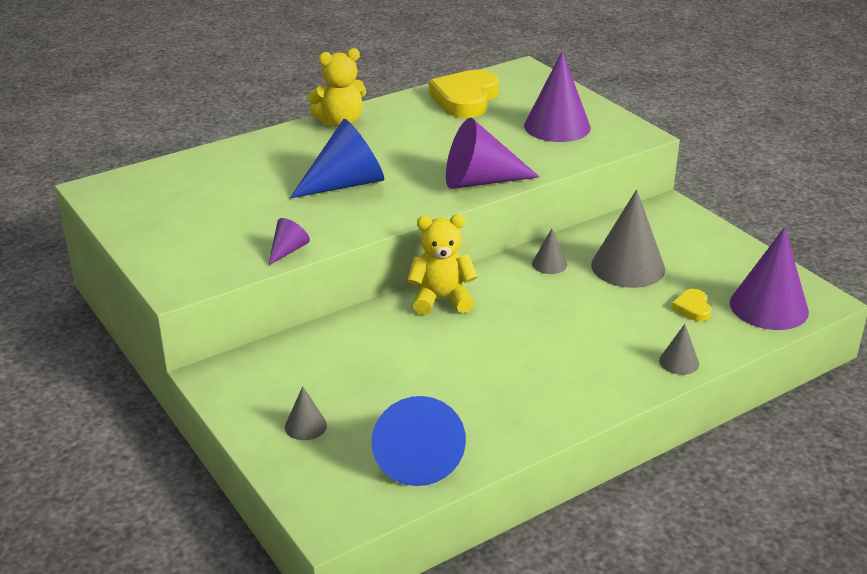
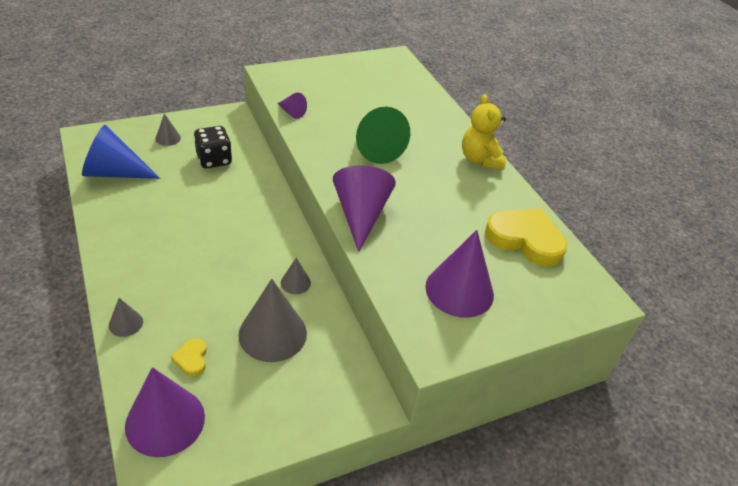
camera: 95 degrees right, 10 degrees up
blue cone [290,119,384,198] -> green cone [356,107,410,164]
yellow teddy bear [407,214,478,315] -> none
yellow heart [671,289,711,321] -> yellow heart turned 105 degrees counterclockwise [171,338,207,377]
none -> black dice [194,126,232,168]

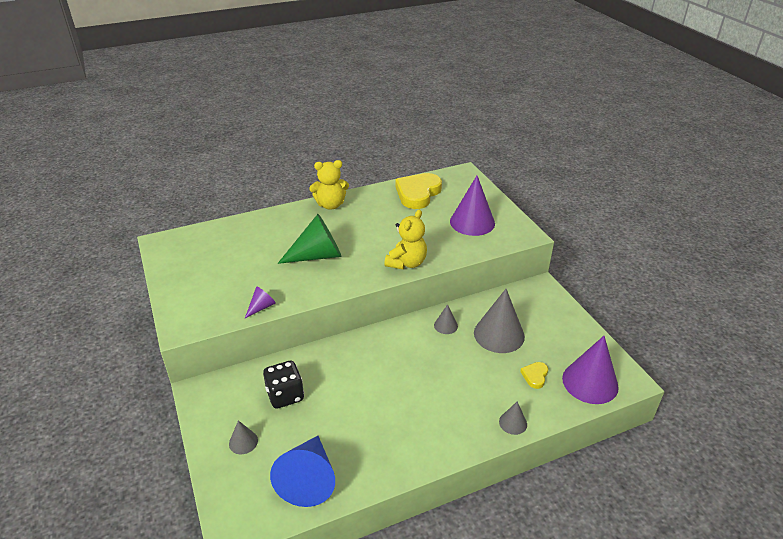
camera: 85 degrees left, 5 degrees down
yellow heart [171,338,207,377] -> yellow heart turned 120 degrees clockwise [520,362,548,389]
purple cone [333,165,396,252] -> yellow teddy bear [384,209,427,269]

